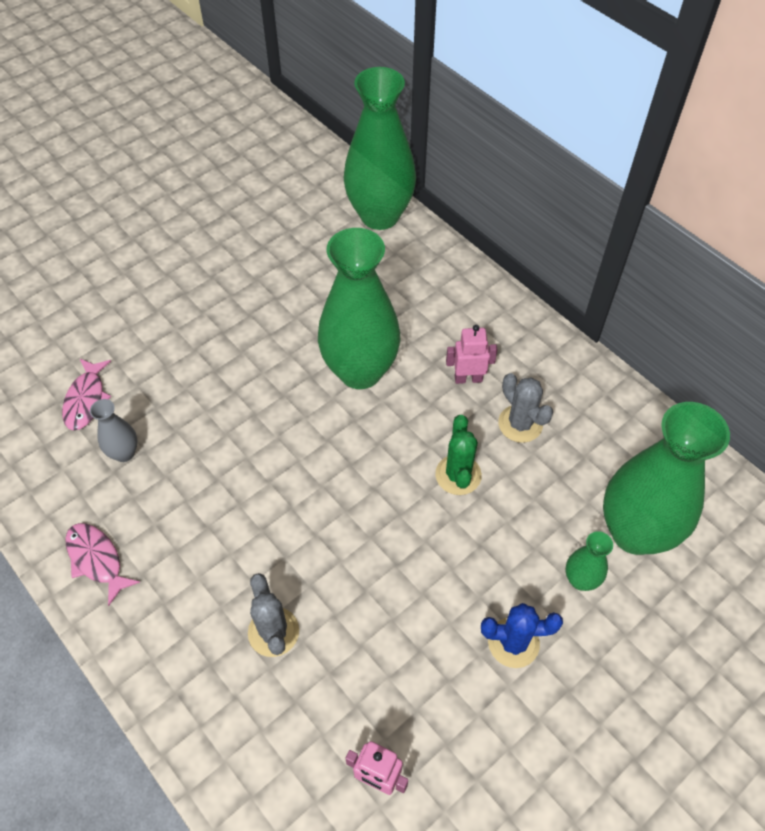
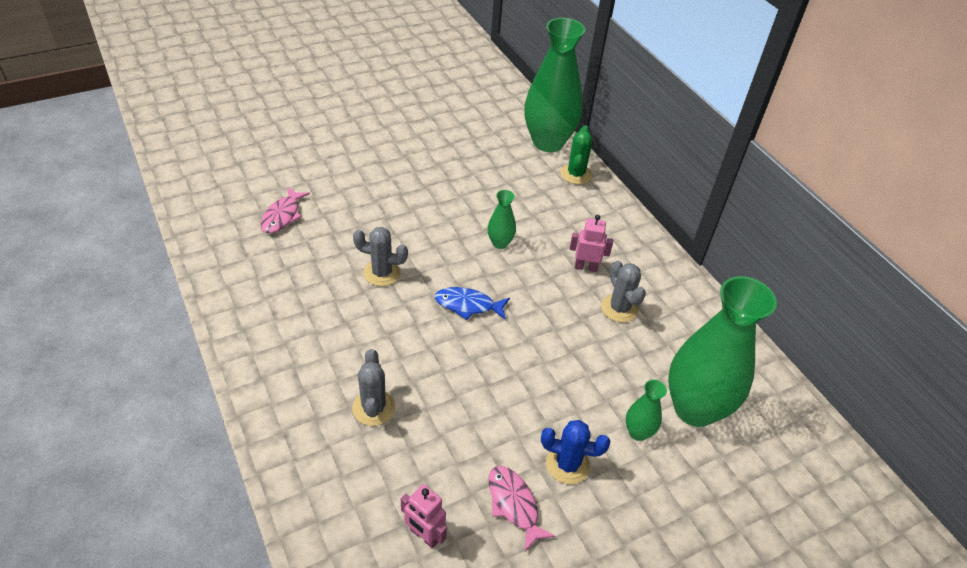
camera: 10 degrees right, 10 degrees down
pink fish [65,523,140,606] -> pink fish moved to [489,466,556,552]
grey vase [90,399,138,462] -> none
green vase [318,228,400,389] -> green vase [488,190,516,249], size x0.44
green cactus [435,415,482,495] -> green cactus moved to [561,125,593,185]
none -> grey cactus [353,227,408,286]
none -> blue fish [435,287,510,320]

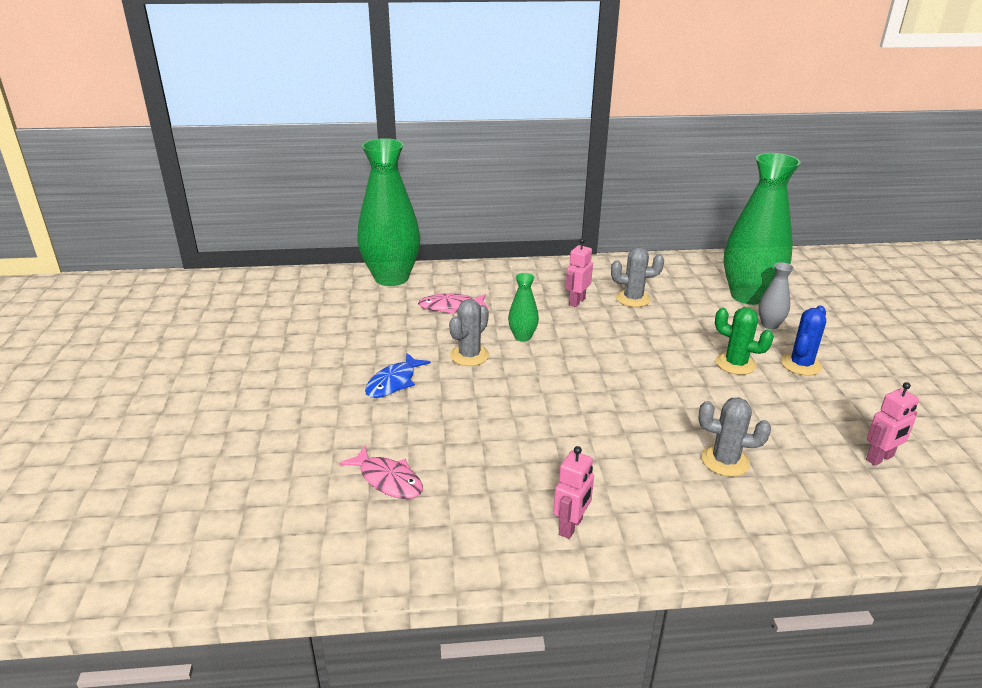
camera: 65 degrees left, 15 degrees down
grey cactus [353,227,408,286] -> grey cactus moved to [449,299,489,366]
blue fish [435,287,510,320] -> blue fish moved to [365,353,431,398]
pink fish [489,466,556,552] -> pink fish moved to [418,293,489,314]
green cactus [561,125,593,185] -> green cactus moved to [715,307,774,375]
green vase [626,379,667,441] -> grey vase [759,262,794,329]
none -> pink robot [553,446,594,539]

